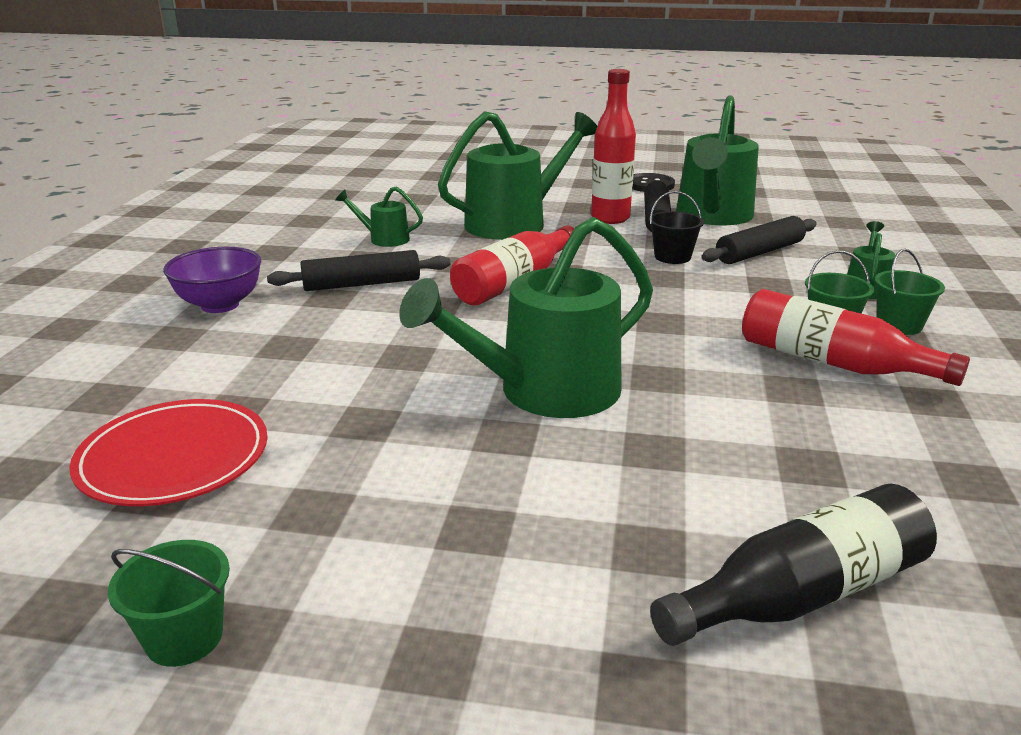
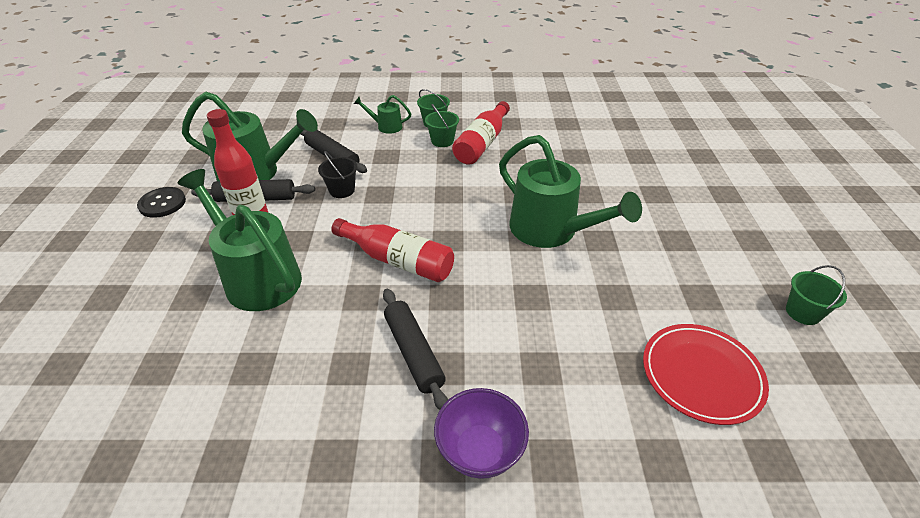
camera: 100 degrees left, 15 degrees up
green watering can [335,186,423,247] -> none
black bottle [650,484,937,646] -> none

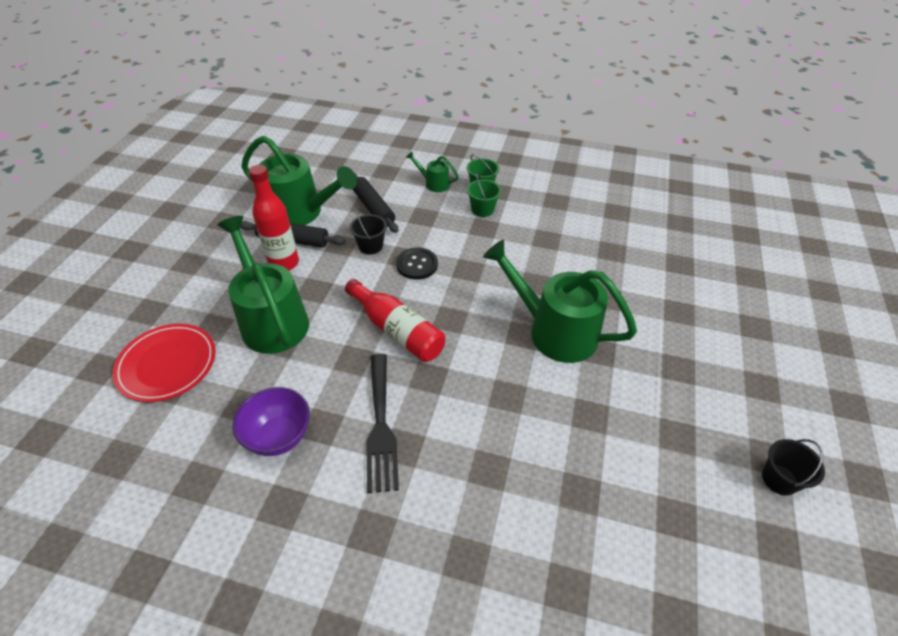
camera: 15 degrees right, 5 degrees up
black button [137,187,186,218] -> black button moved to [396,248,438,280]
black rolling pin [383,289,448,410] -> black fork [366,354,399,493]
purple bowl [434,388,529,479] -> purple bowl moved to [232,387,310,456]
red bottle [452,101,510,165] -> none
green watering can [499,135,642,248] -> green watering can turned 150 degrees clockwise [483,240,637,363]
red plate [643,324,769,425] -> red plate moved to [113,324,216,402]
green bucket [786,265,847,325] -> black bucket [762,439,825,495]

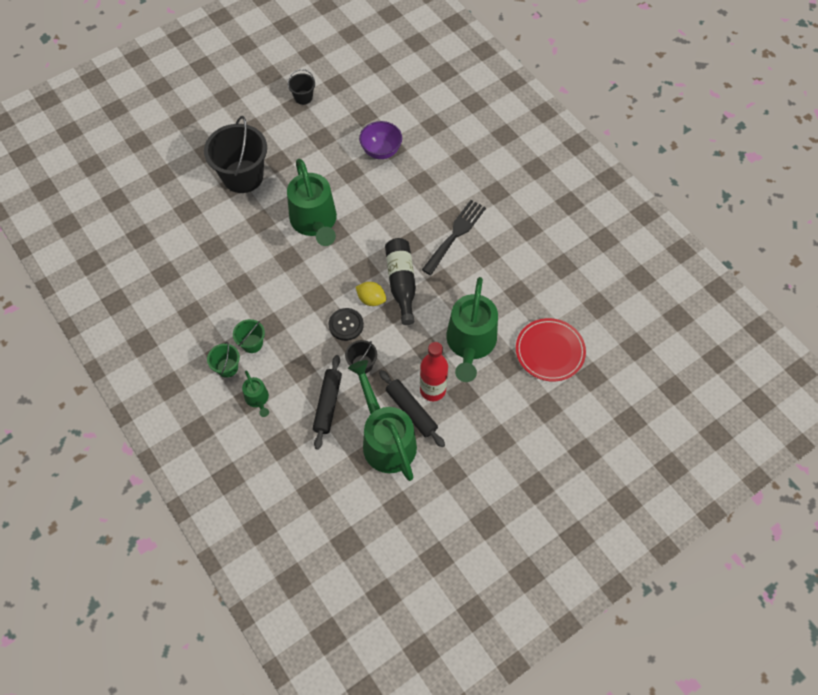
camera: 140 degrees left, 15 degrees up
purple bowl [232,387,310,456] -> purple bowl moved to [359,121,402,159]
red bottle [345,279,445,362] -> black bottle [385,238,416,325]
none -> black bucket [204,116,267,193]
none -> yellow lemon [356,282,386,306]

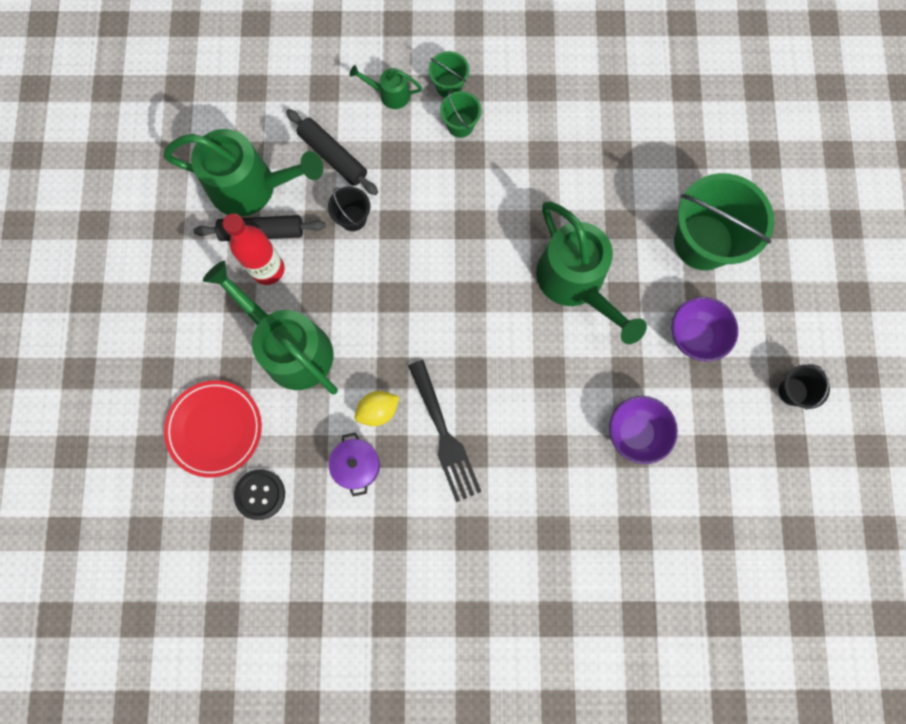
camera: 125 degrees right, 15 degrees up
black bucket [204,116,267,193] -> green bucket [674,173,774,270]
green watering can [287,159,337,246] -> green watering can turned 135 degrees counterclockwise [536,202,647,344]
black button [328,308,364,341] -> black button moved to [234,469,285,520]
yellow lemon [356,282,386,306] -> yellow lemon moved to [355,391,400,426]
black bottle [385,238,416,325] -> none
none -> purple pot [329,432,380,496]
none -> purple bowl [672,297,738,362]

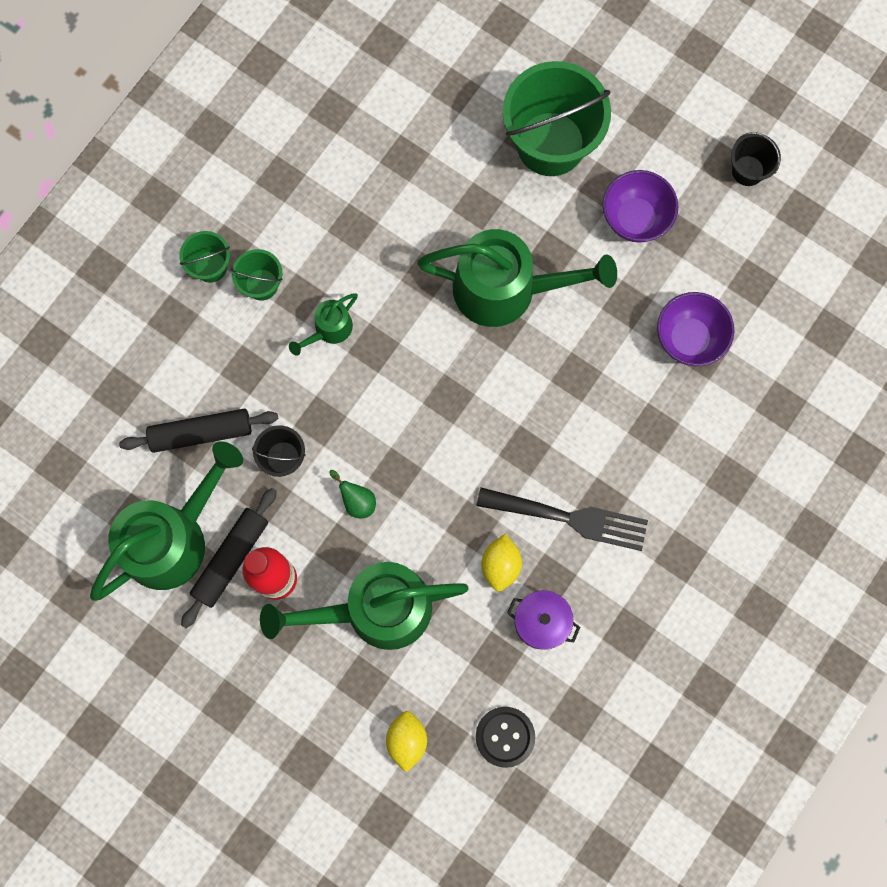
camera: 55 degrees left, 0 degrees up
red plate [164,380,262,477] -> yellow lemon [386,711,427,773]
green watering can [349,65,422,109] -> green watering can moved to [289,293,358,356]
none -> green pear [329,470,376,518]

